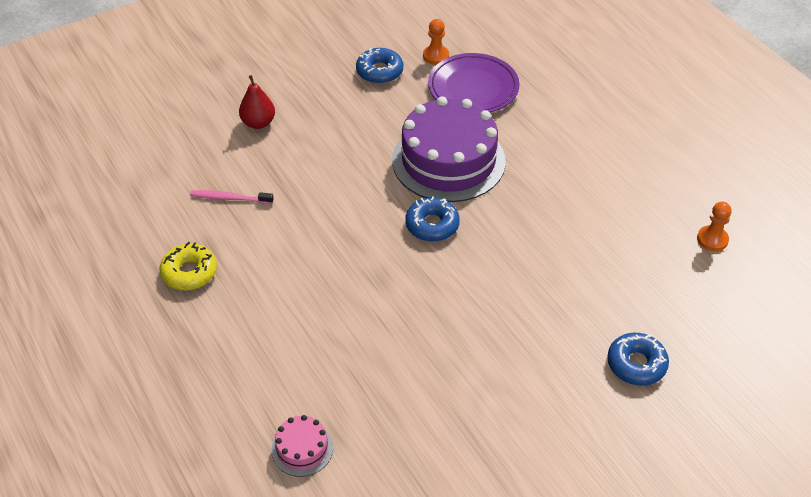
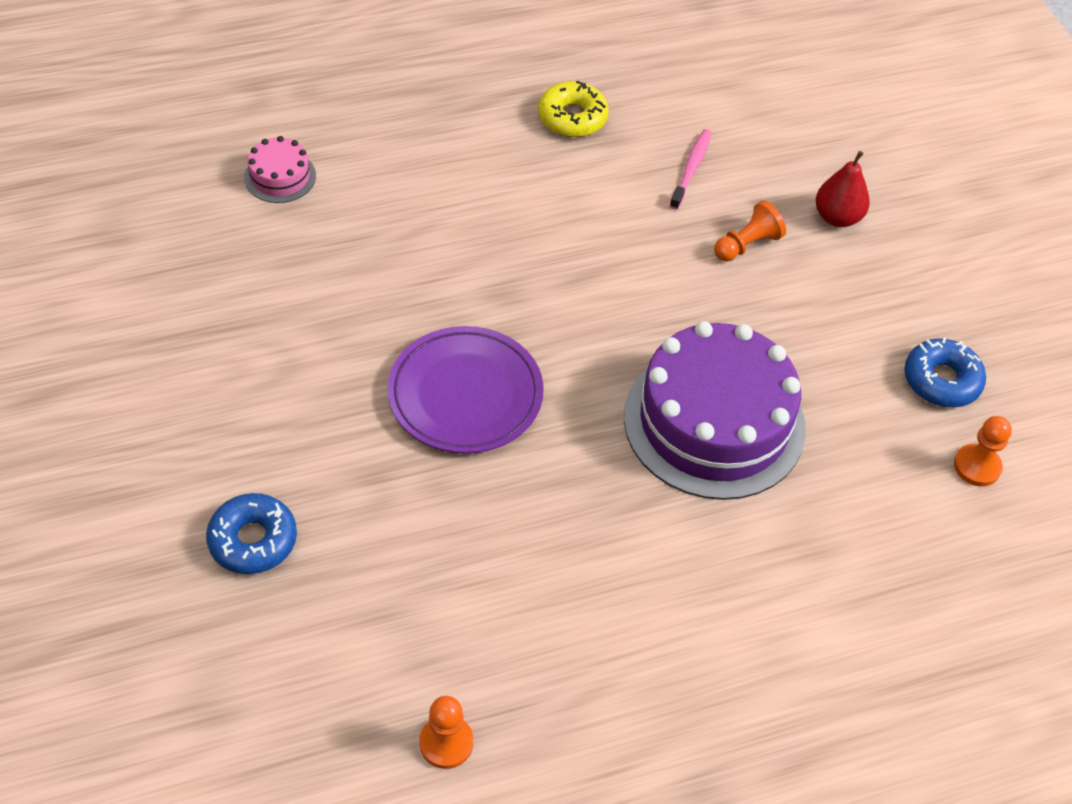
camera: 100 degrees right, 5 degrees up
blue donut [405,196,460,242] -> none
purple plate [428,53,520,113] -> purple plate moved to [387,326,544,453]
none -> orange pawn [714,200,786,262]

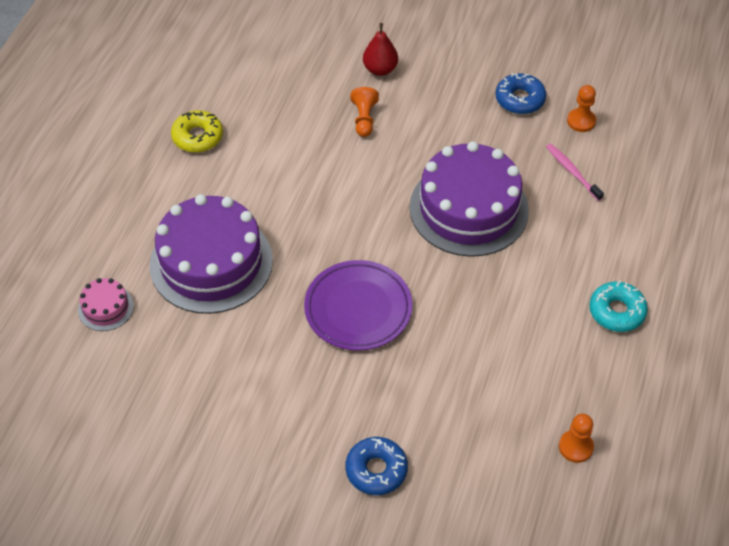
camera: 50 degrees left, 0 degrees up
pink toothbrush [670,129,712,210] -> pink toothbrush moved to [546,144,604,201]
none -> purple cake [150,194,273,314]
none -> turquoise donut [589,281,648,332]

